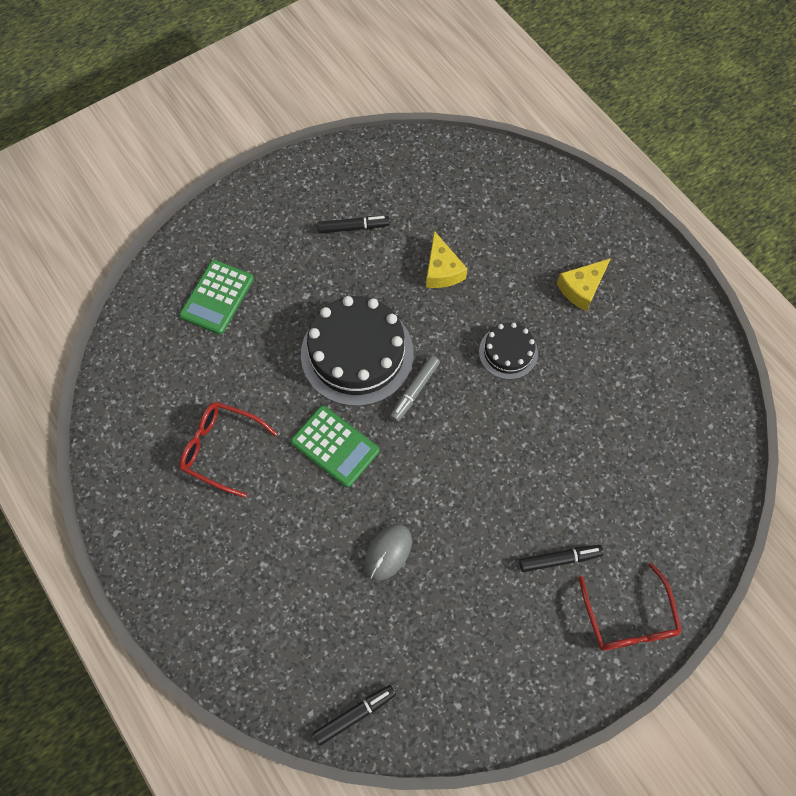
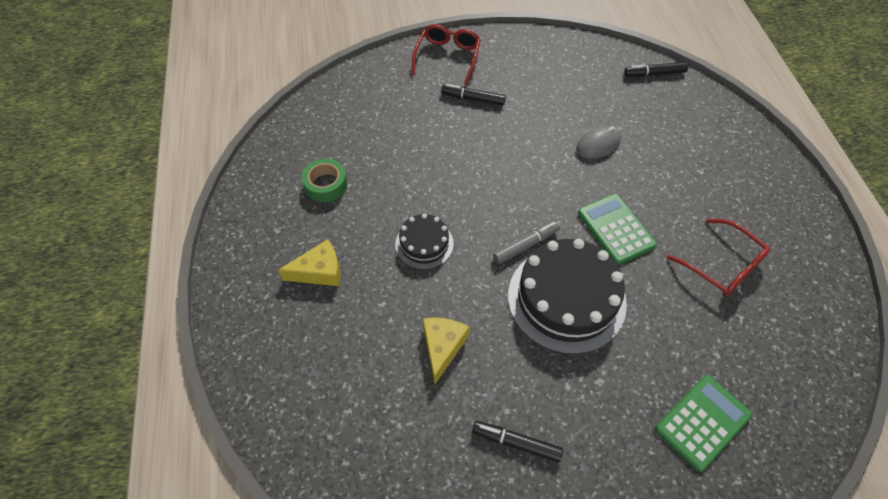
camera: 155 degrees left, 10 degrees down
none -> green tape [302,159,348,202]

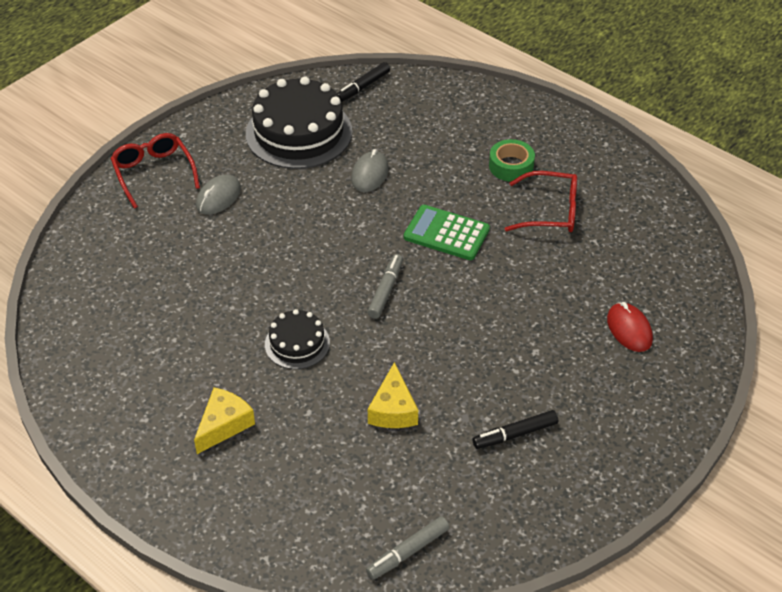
camera: 40 degrees left, 10 degrees down
green tape [302,159,348,202] -> green tape moved to [489,139,535,182]
yellow cheese [423,318,469,385] -> yellow cheese turned 150 degrees counterclockwise [368,362,418,428]
black marker [441,84,506,106] -> grey mouse [196,175,241,215]
black cake [508,239,627,354] -> black cake moved to [246,76,352,169]
green calculator [655,375,752,472] -> red mouse [607,302,653,352]
none -> grey marker [366,516,450,579]

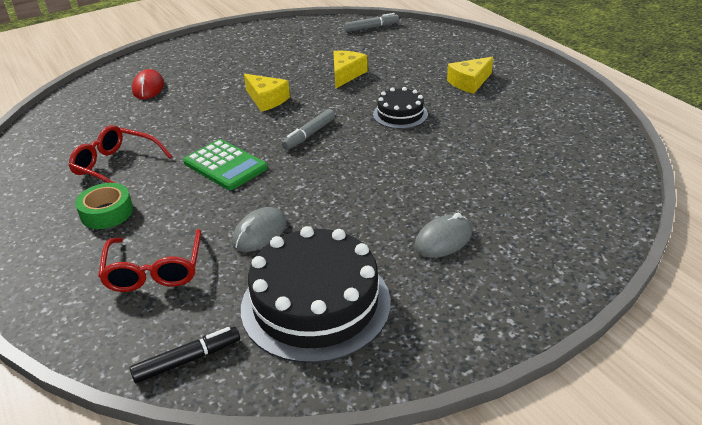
camera: 160 degrees left, 10 degrees down
red glasses [110,133,200,209] -> red glasses moved to [98,229,201,292]
black marker [473,410,558,449] -> none
none -> yellow cheese [244,74,290,112]

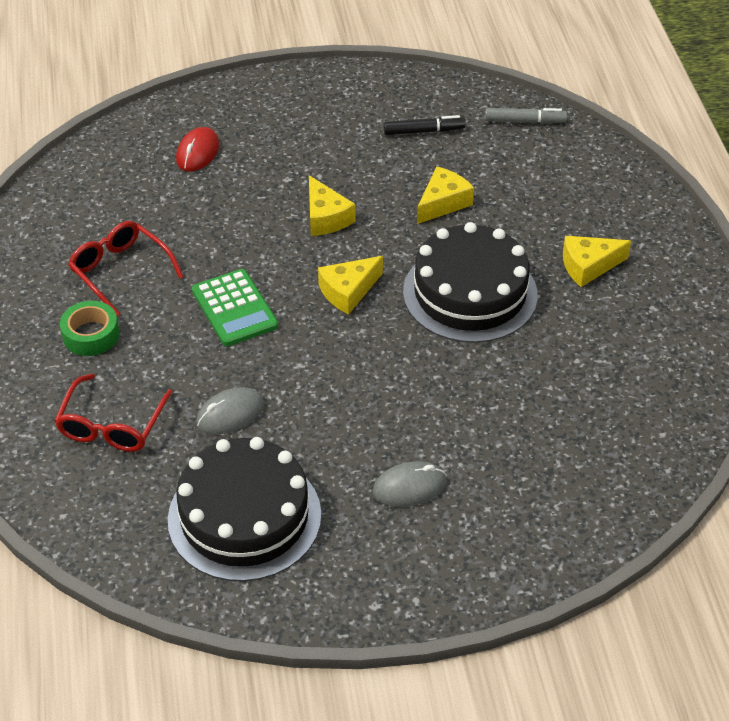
camera: 20 degrees right, 10 degrees up
black marker [129,327,240,383] -> black marker moved to [383,115,466,135]
grey marker [282,109,335,150] -> yellow cheese [318,256,383,314]
black cake [373,87,428,129] -> black cake [403,222,538,343], size x1.91

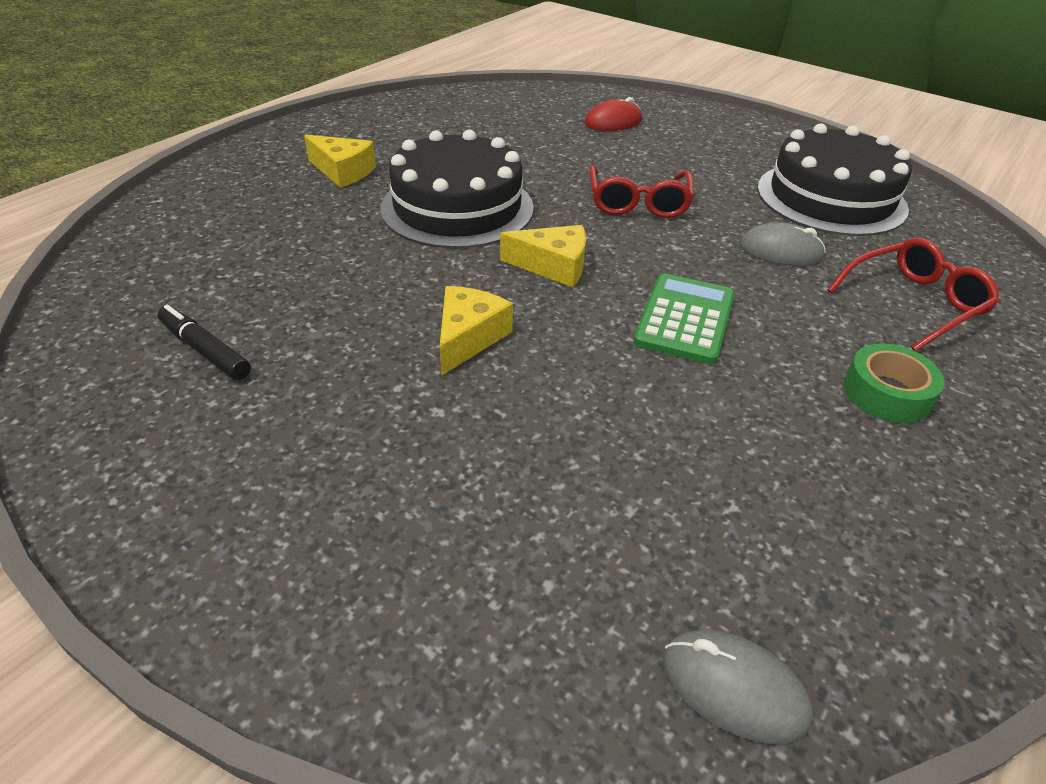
camera: 135 degrees left, 5 degrees down
red glasses [68,221,184,317] -> red glasses moved to [590,165,694,218]
red mouse [176,127,219,172] -> red mouse moved to [585,97,642,131]
grey mouse [373,461,447,507] -> grey mouse moved to [662,630,813,744]
yellow cheese [417,166,474,224] -> none
grey marker [485,108,567,123] -> none

